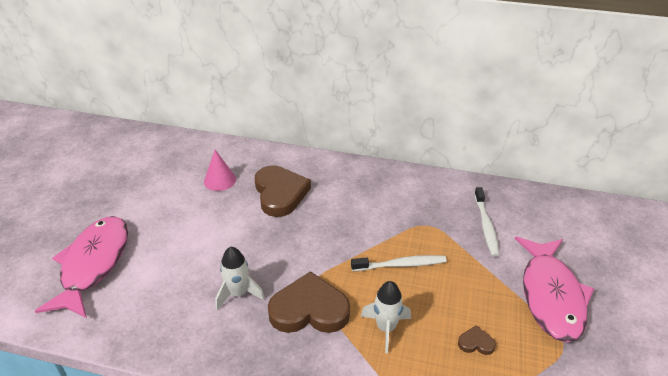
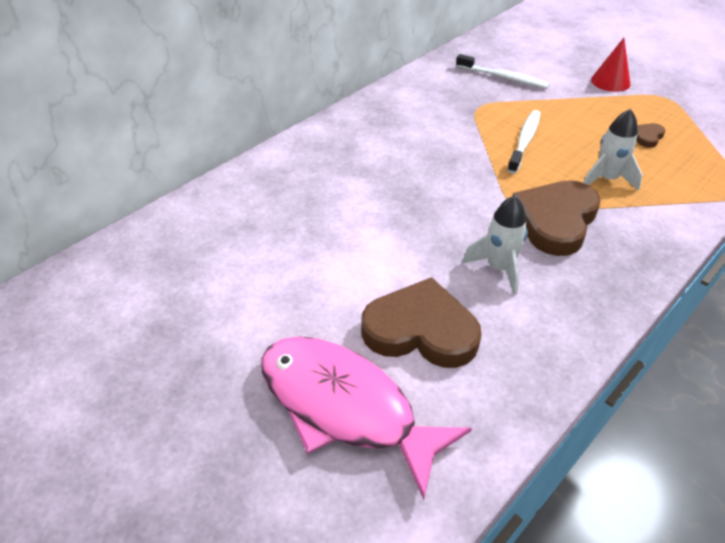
camera: 60 degrees left, 5 degrees up
pink cone [204,150,236,191] -> none
brown heart [255,165,311,217] -> brown heart moved to [361,277,482,368]
pink fish [515,237,594,343] -> red cone [591,38,630,92]

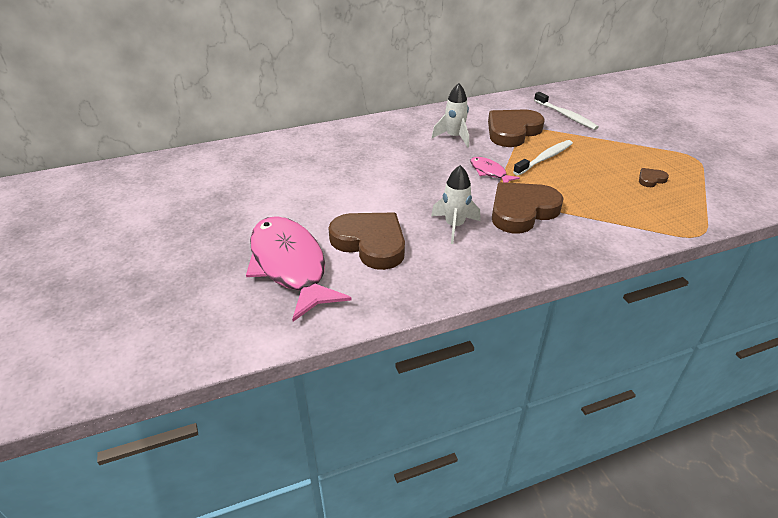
camera: 25 degrees right, 5 degrees down
white rocket [583,109,643,191] -> white rocket moved to [432,83,469,147]
red cone [591,38,630,92] -> none
none -> pink fish [470,157,520,183]
none -> brown heart [488,109,544,147]

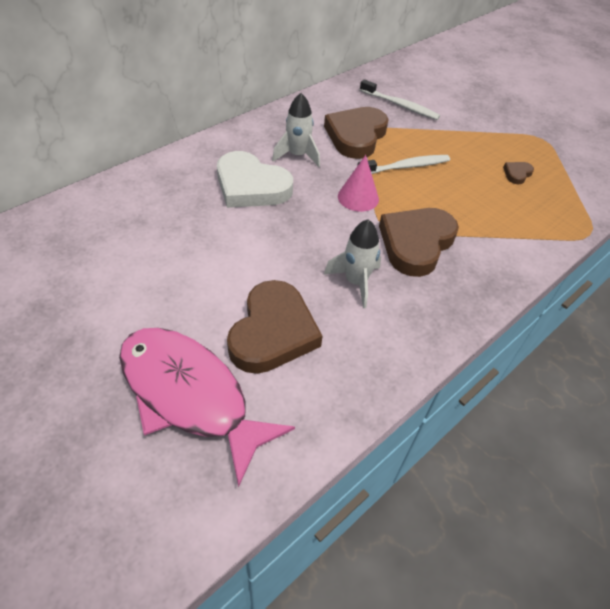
camera: 25 degrees left, 10 degrees up
brown heart [328,213,405,270] -> brown heart turned 90 degrees clockwise [227,280,323,374]
pink fish [470,157,520,183] -> pink cone [338,155,379,212]
white toothbrush [513,140,573,176] -> white toothbrush turned 45 degrees clockwise [357,155,450,174]
none -> white heart [217,151,293,208]

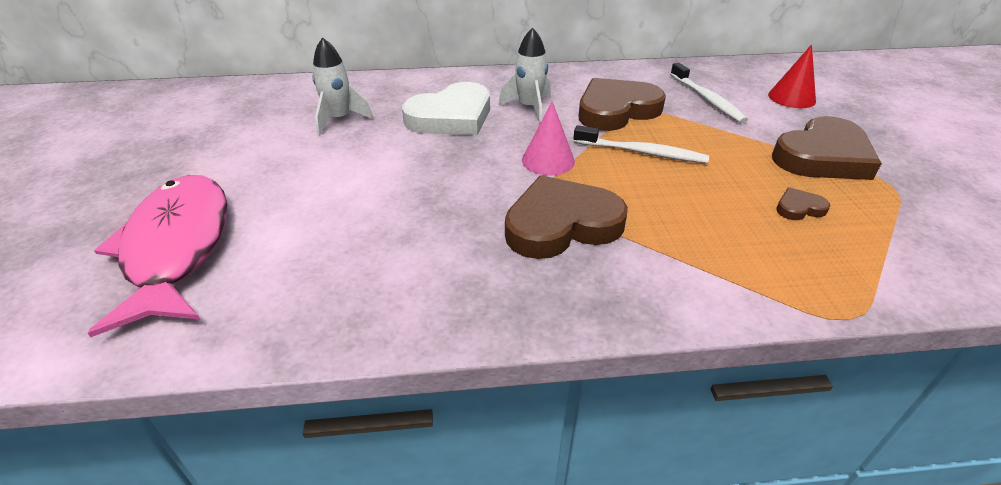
camera: 40 degrees right, 10 degrees down
white heart [217,151,293,208] -> white heart turned 105 degrees counterclockwise [402,82,490,135]
brown heart [227,280,323,374] -> brown heart moved to [772,116,882,180]
white rocket [324,219,381,308] -> white rocket moved to [312,37,373,135]
none -> red cone [768,44,816,108]

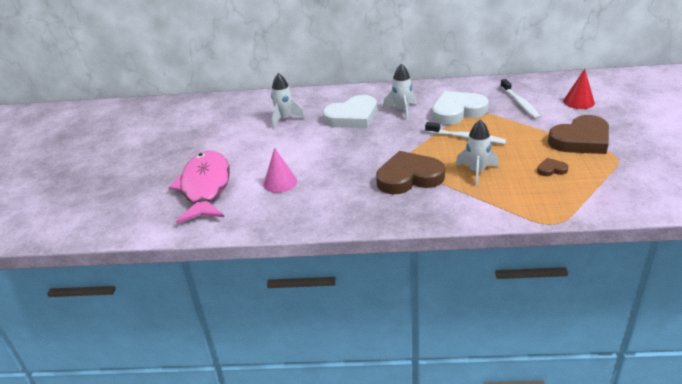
camera: 10 degrees right, 5 degrees down
pink cone [522,101,575,175] -> pink cone moved to [264,148,297,193]
brown heart [579,78,666,131] -> white heart [432,91,489,125]
none -> white rocket [456,119,499,186]

